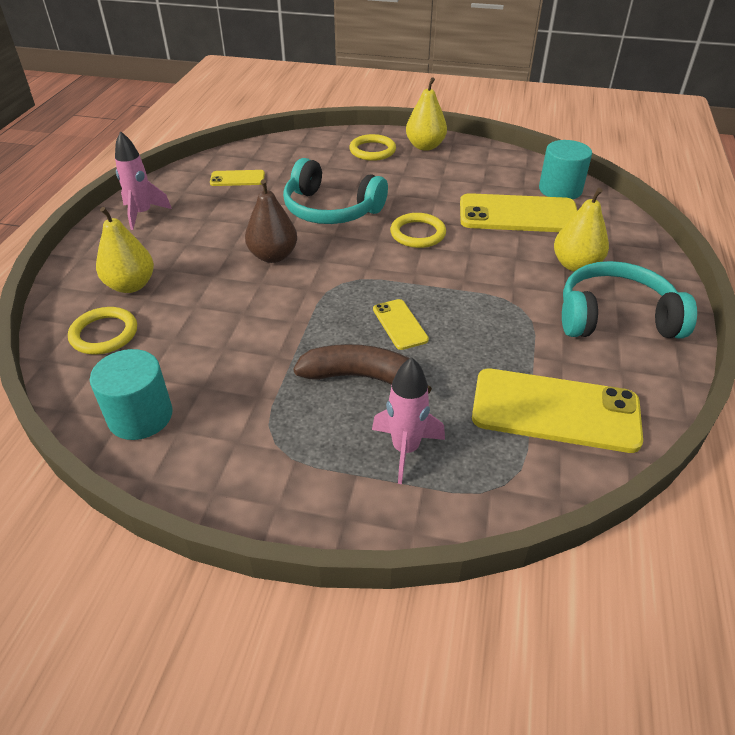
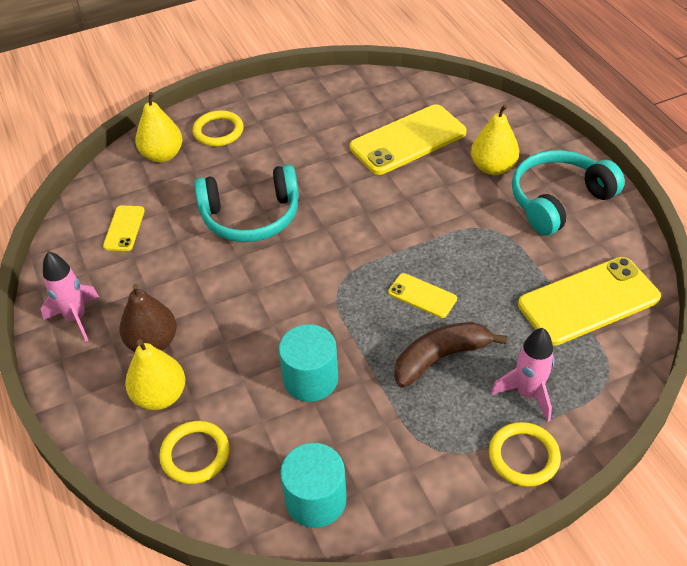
camera: 35 degrees left, 5 degrees up
yellow phone [210,170,265,186] -> yellow phone turned 45 degrees counterclockwise [103,206,145,251]
brown pear [245,179,297,263] -> brown pear moved to [119,284,177,352]
yellow ring [390,213,446,248] -> yellow ring moved to [489,422,561,487]
yellow pear [406,77,447,151] -> yellow pear moved to [135,92,183,162]
turquoise cylinder [539,140,592,200] -> turquoise cylinder moved to [279,324,338,402]

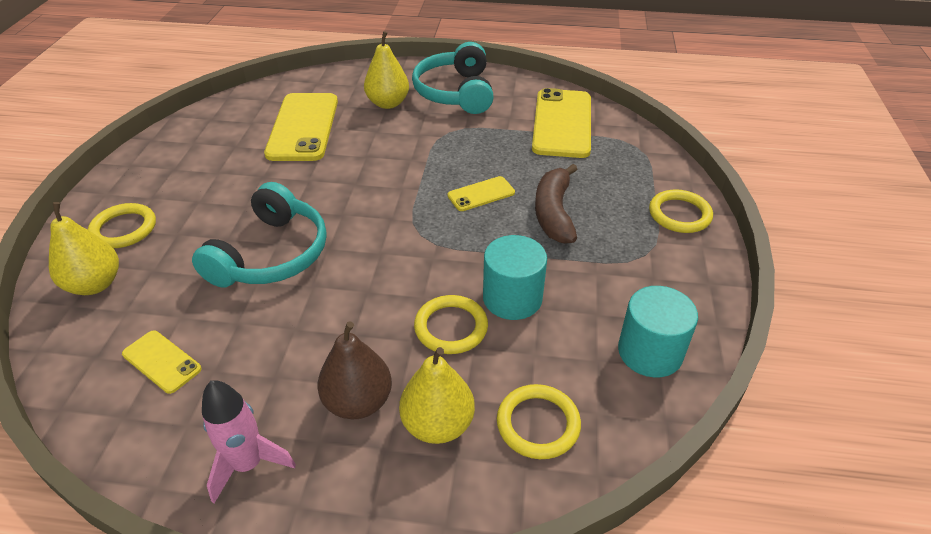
camera: 60 degrees left, 5 degrees down
pink rocket [491,328,555,422] -> none
none -> yellow ring [414,295,488,354]

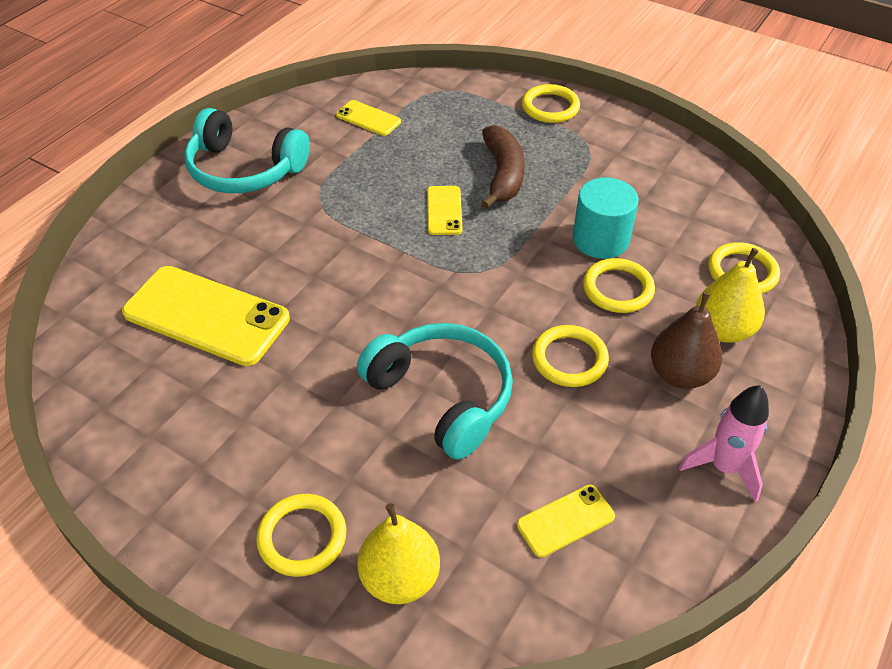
camera: 65 degrees left, 5 degrees up
yellow pear [364,31,409,109] -> none
yellow phone [532,88,591,158] -> yellow phone [336,100,401,136], size x0.49
brown banana [535,164,577,244] -> brown banana turned 120 degrees counterclockwise [482,125,525,209]
turquoise cylinder [618,286,698,378] -> none
none -> yellow ring [532,325,609,387]

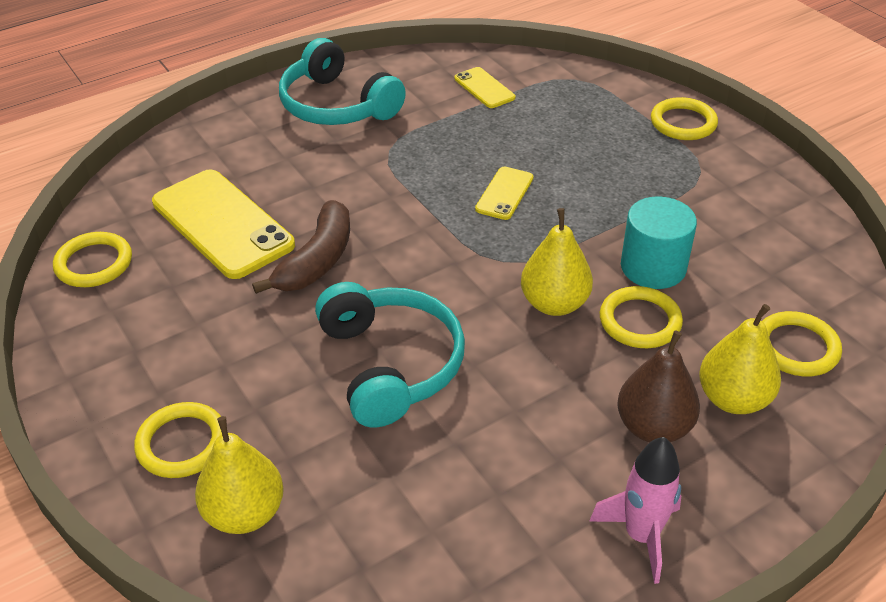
camera: 25 degrees right, 5 degrees down
brown banana [482,125,525,209] -> brown banana moved to [252,200,350,294]
yellow phone [517,485,615,557] -> none
yellow ring [532,325,609,387] -> yellow ring moved to [53,232,132,287]
none -> yellow pear [521,208,593,316]

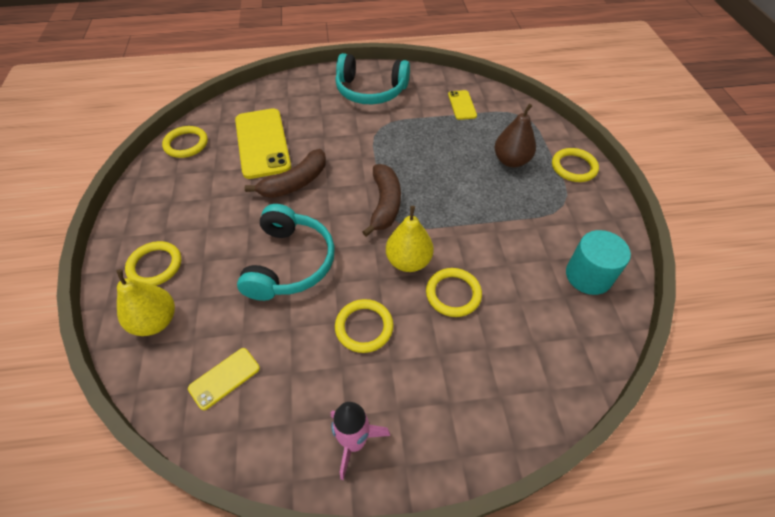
camera: 25 degrees right, 10 degrees up
turquoise headphones [279,38,406,125] -> turquoise headphones turned 60 degrees counterclockwise [335,53,410,104]
yellow phone [475,167,534,220] -> yellow phone moved to [188,348,260,410]
brown pear [617,330,700,442] -> brown pear moved to [494,104,536,167]
turquoise cylinder [621,197,697,289] -> turquoise cylinder moved to [566,230,631,295]
yellow pear [699,304,781,414] -> none
yellow ring [762,311,842,376] -> yellow ring moved to [335,299,394,353]
none -> brown banana [362,164,401,237]

